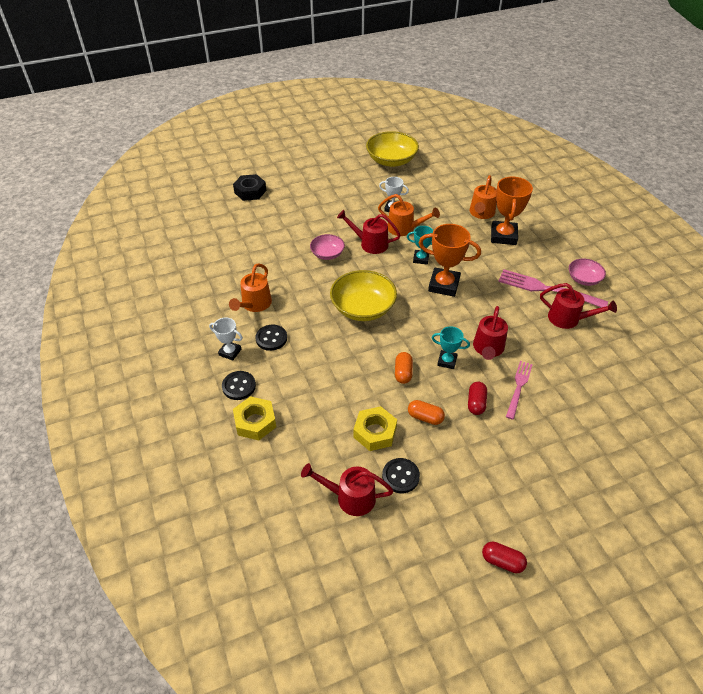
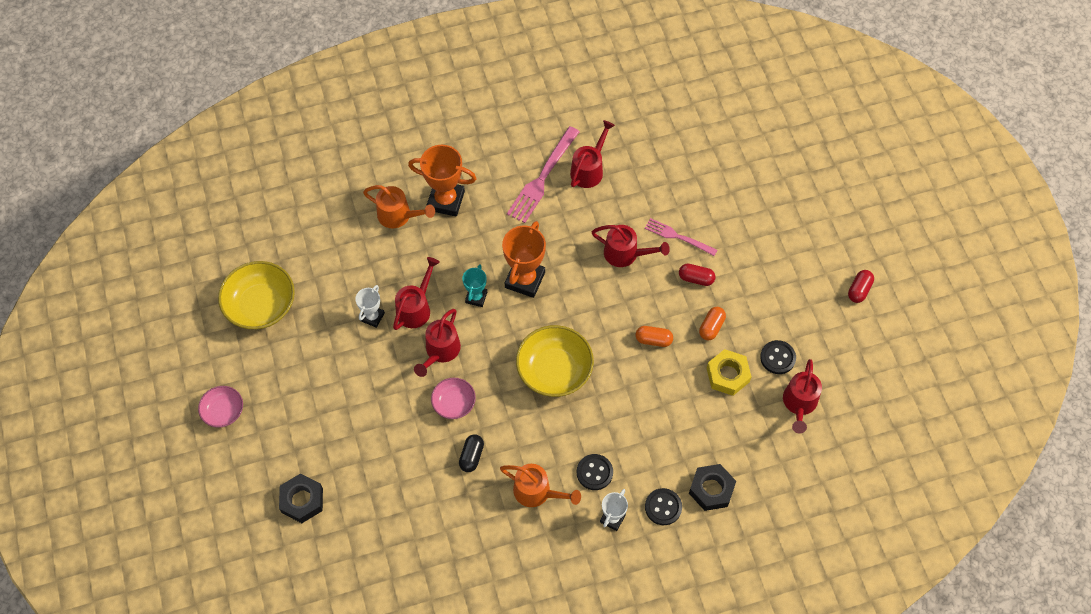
camera: 85 degrees left, 15 degrees up
yellow nut [233,396,276,440] -> black nut [689,464,736,511]
orange watering can [378,194,440,236] -> red watering can [393,257,440,330]
turquoise trophy [432,326,470,369] -> none
pink bowl [569,258,606,286] -> pink bowl moved to [198,386,243,428]
none -> black capsule [459,434,484,472]

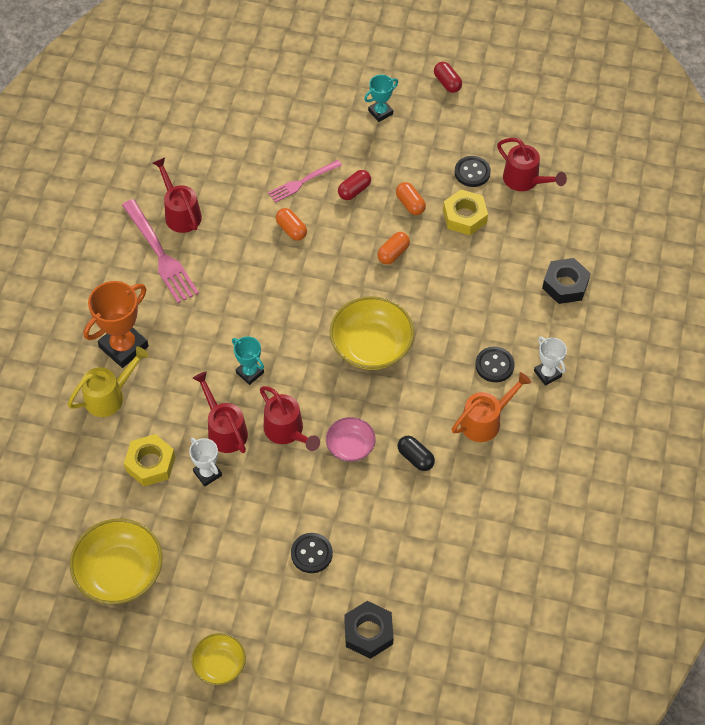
camera: 60 degrees left, 5 degrees down
pink bowl [198,386,243,428] -> yellow bowl [191,633,246,685]
orange watering can [363,185,435,228] -> yellow watering can [68,347,149,417]
orange trophy [502,221,546,298] -> none
red watering can [592,225,670,267] -> orange capsule [276,208,307,241]
black button [645,488,682,525] -> black button moved to [291,533,333,573]
none -> yellow nut [124,434,175,486]
none -> turquoise trophy [364,75,398,122]

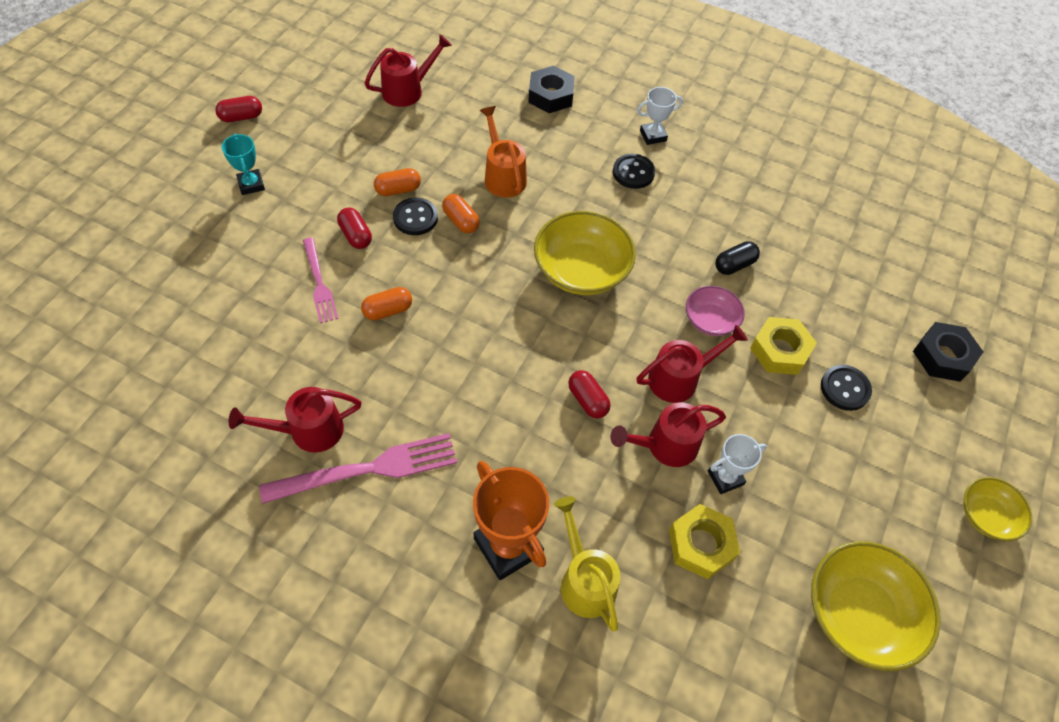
camera: 80 degrees left, 0 degrees up
turquoise trophy [232,337,264,385] -> red capsule [568,370,611,418]
yellow nut [443,189,488,235] -> yellow nut moved to [750,317,817,375]
orange watering can [452,372,531,442] -> orange watering can moved to [480,106,527,197]
black button [455,156,491,187] -> black button moved to [393,198,438,235]

